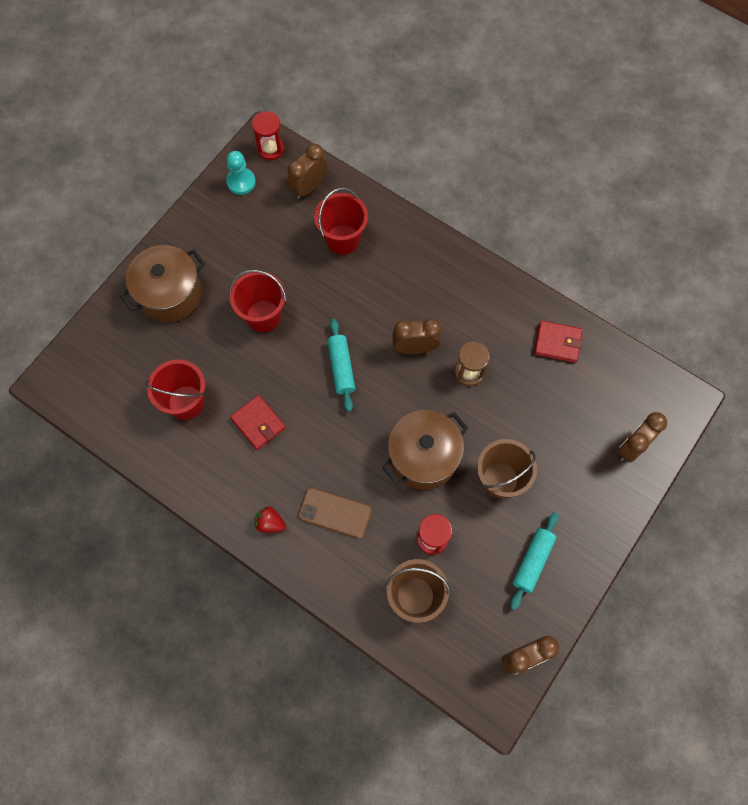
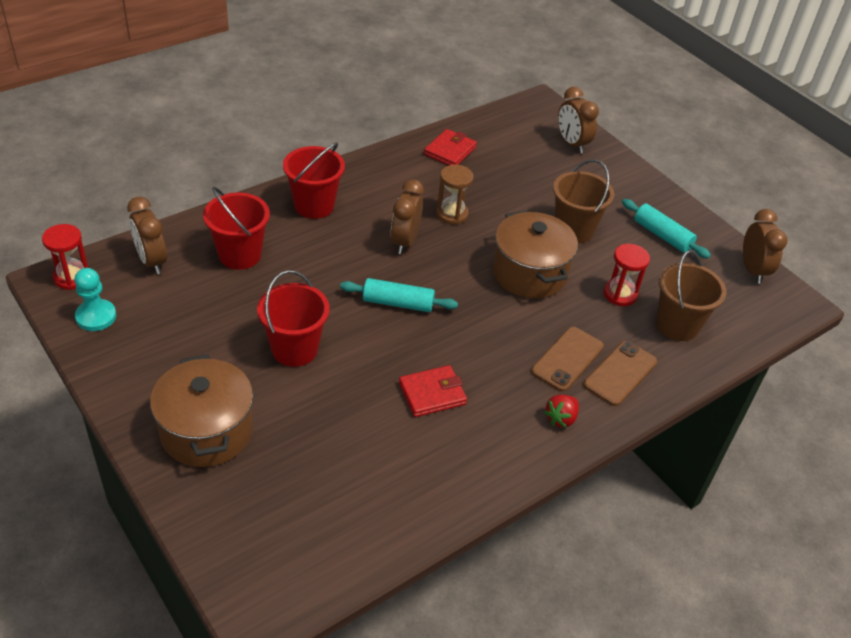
camera: 75 degrees left, 25 degrees down
red bucket [146,360,205,420] -> red bucket moved to [283,143,345,219]
none -> brown phone [583,341,657,406]

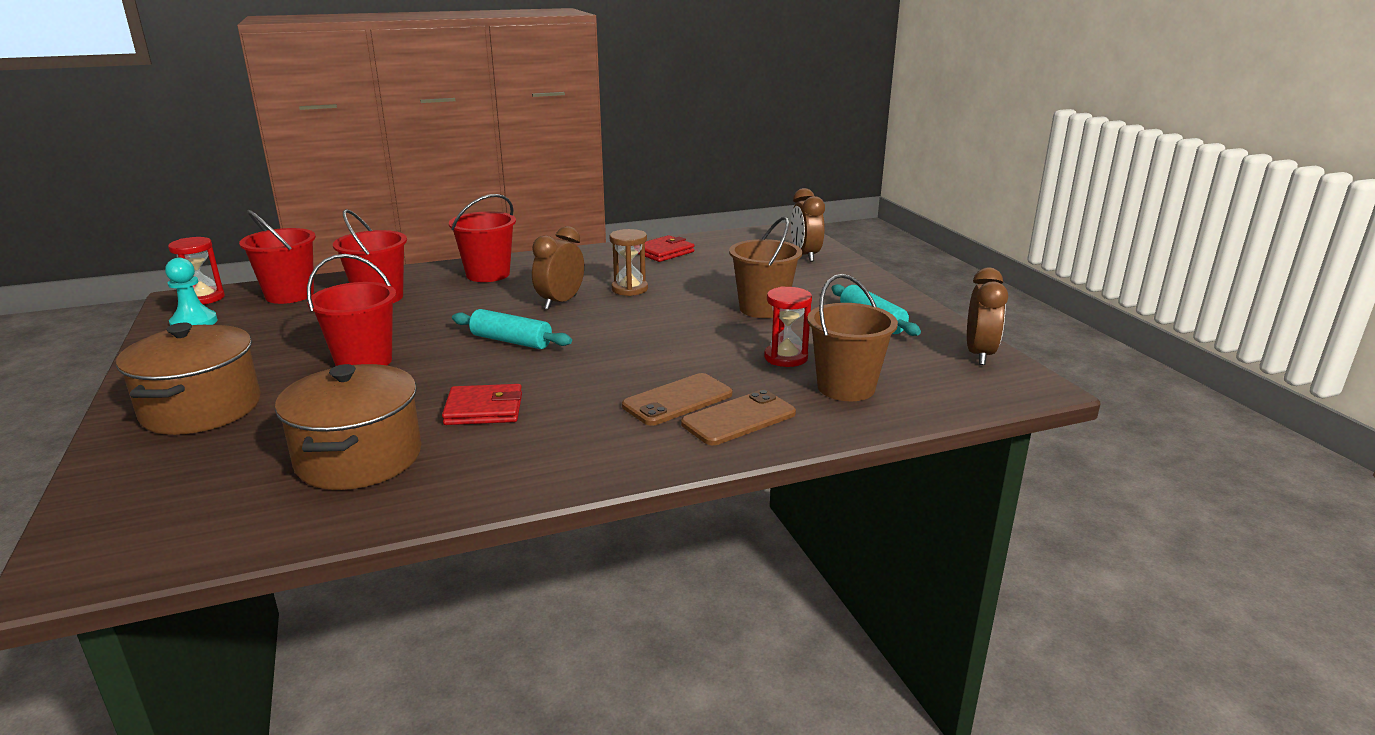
camera: 20 degrees right, 20 degrees down
brown clock [127,197,167,274] -> red bucket [239,210,316,304]
brown pot [492,210,578,299] -> brown pot moved to [275,364,422,490]
red strawberry [544,395,579,428] -> none

